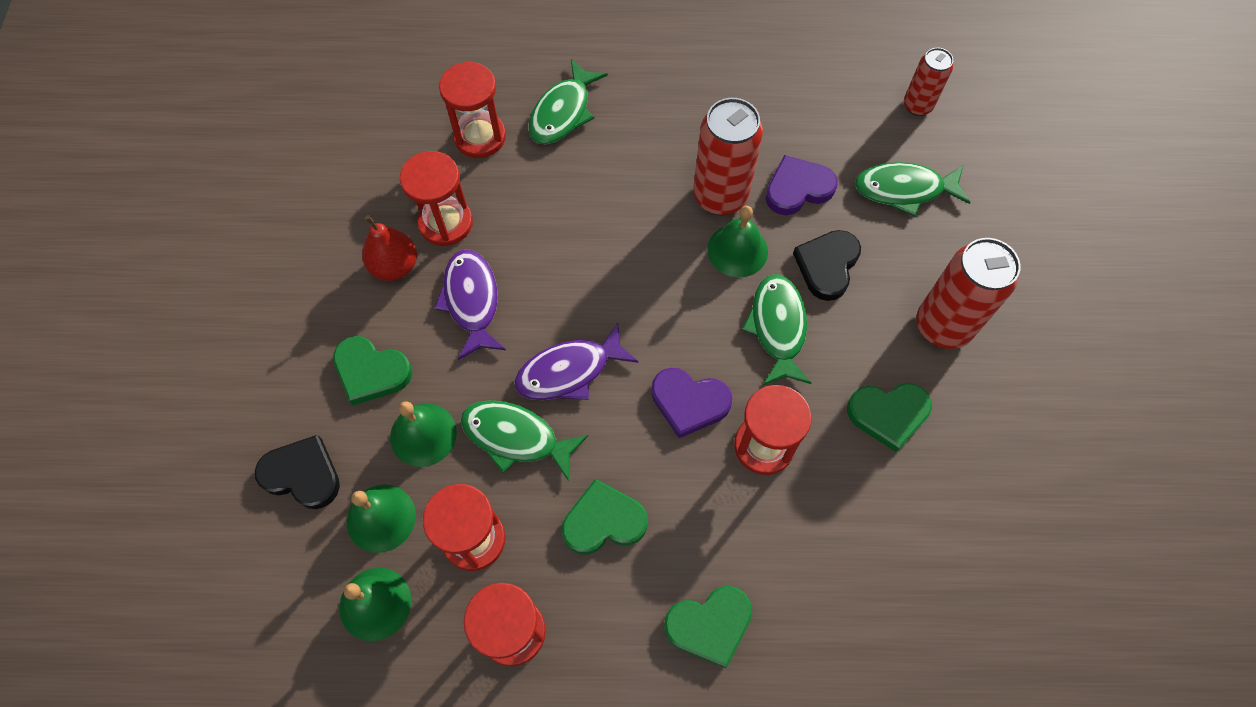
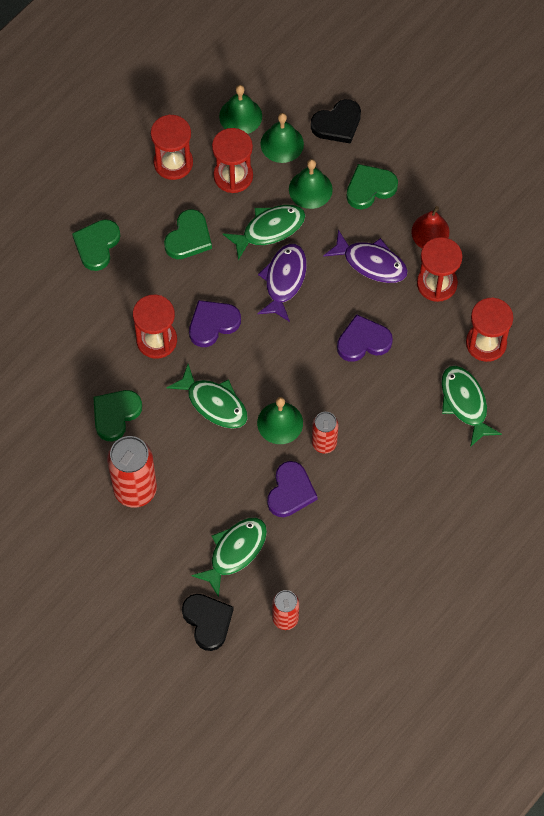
camera: 130 degrees right, 0 degrees up
red can [693,98,763,215] -> red can [312,412,338,454], size x0.59
black heart [793,230,861,301] -> black heart moved to [182,594,234,651]
none -> purple heart [337,314,393,362]

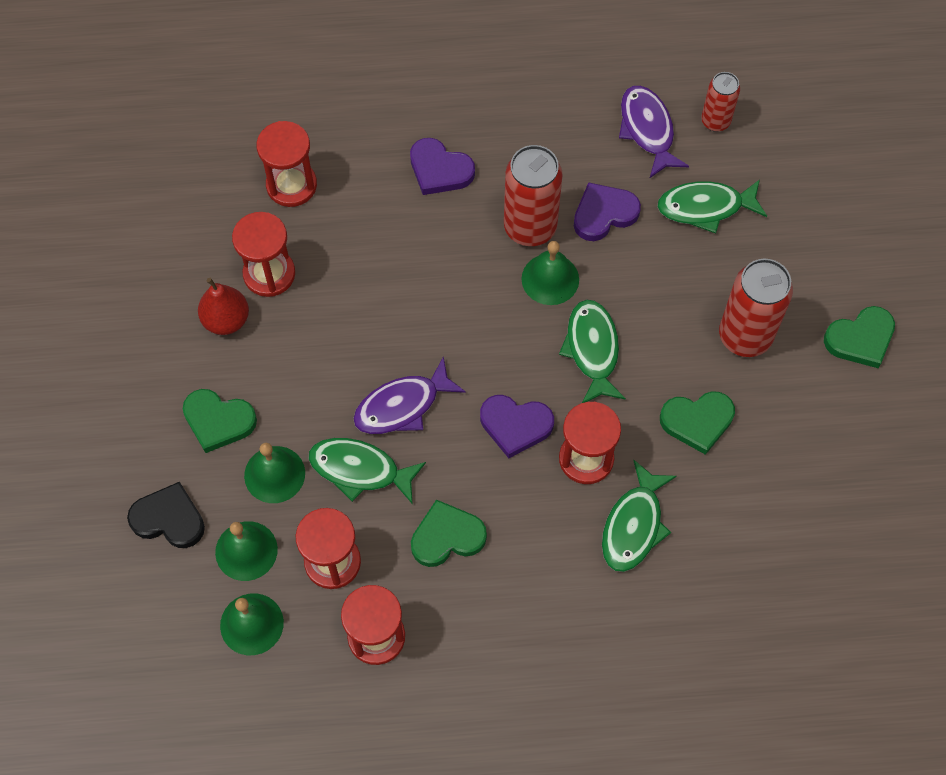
camera: 135 degrees left, 0 degrees up
green heart [72,219,120,271] -> green heart moved to [824,306,895,368]
black heart [182,594,234,651] -> none
red can [312,412,338,454] -> red can [504,145,562,246], size x1.71
purple fish [323,230,408,283] -> purple fish moved to [619,86,689,179]
purple heart [337,314,393,362] -> purple heart moved to [410,138,475,195]
green fish [441,366,502,447] -> green fish moved to [602,460,677,572]

